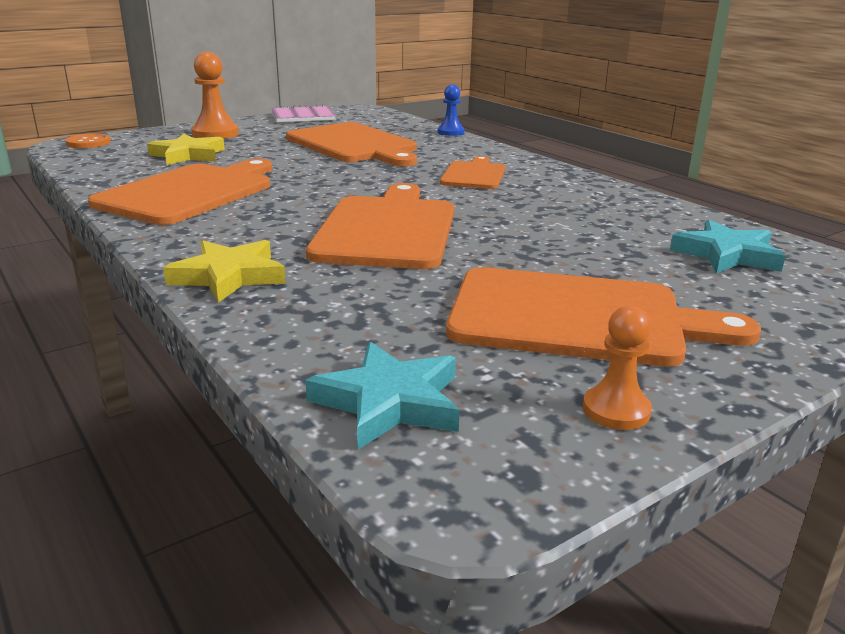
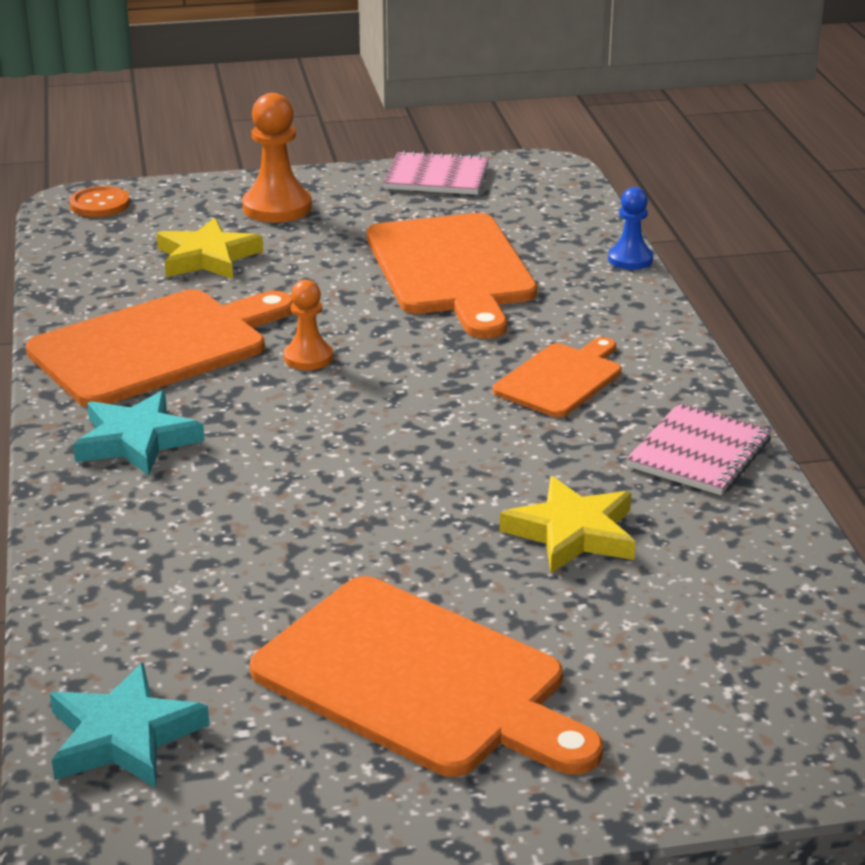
camera: 25 degrees right, 5 degrees up
yellow star [163,240,286,303] -> yellow star moved to [500,476,636,573]
orange cutting board [306,183,454,269] -> none
orange pawn [583,306,652,430] -> orange pawn moved to [284,280,333,370]
turquoise star [670,219,786,274] -> turquoise star moved to [73,391,205,476]
none -> pink notebook [626,403,772,495]

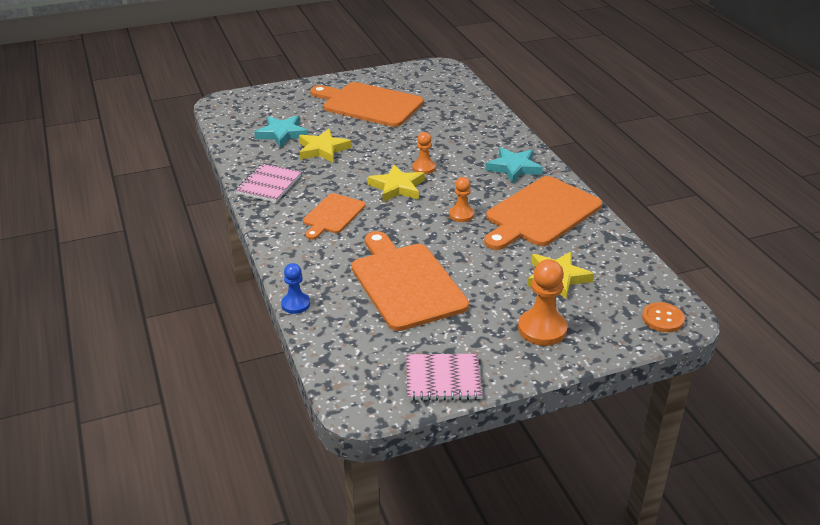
camera: 170 degrees right, 5 degrees up
turquoise star [50,663,210,788] -> turquoise star moved to [254,116,308,148]
none -> yellow star [368,165,425,202]
none -> orange pawn [412,132,436,174]

